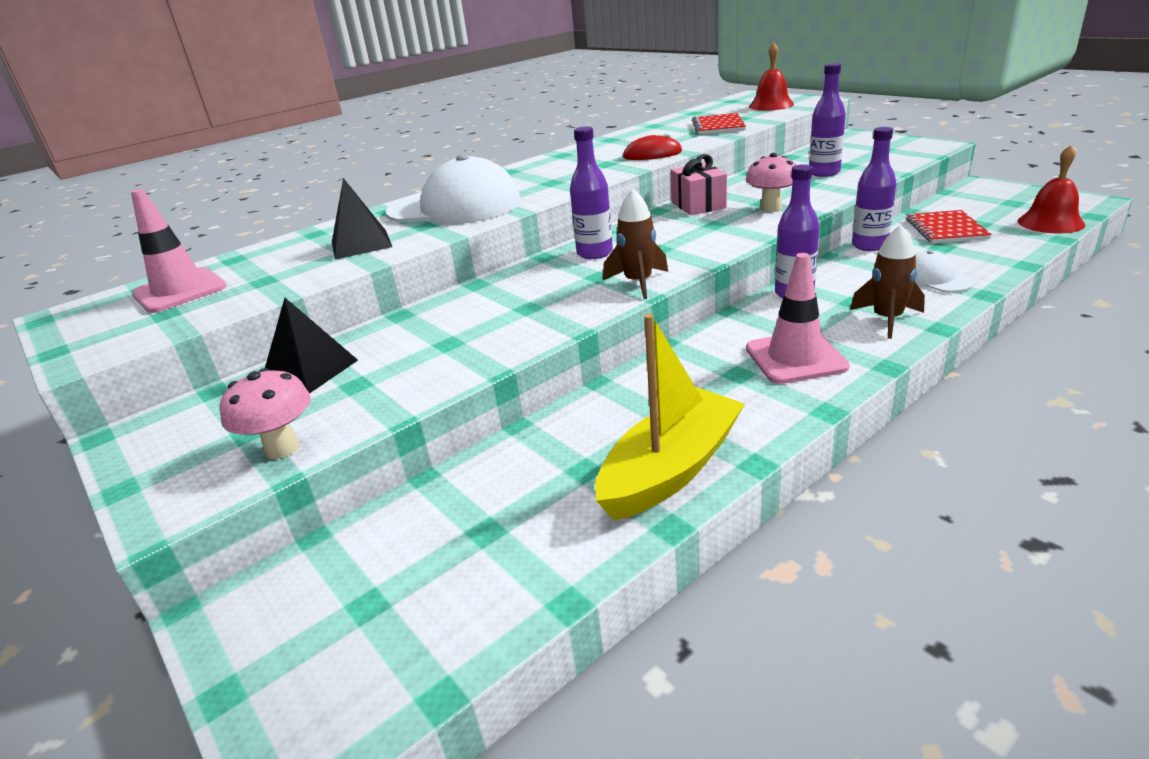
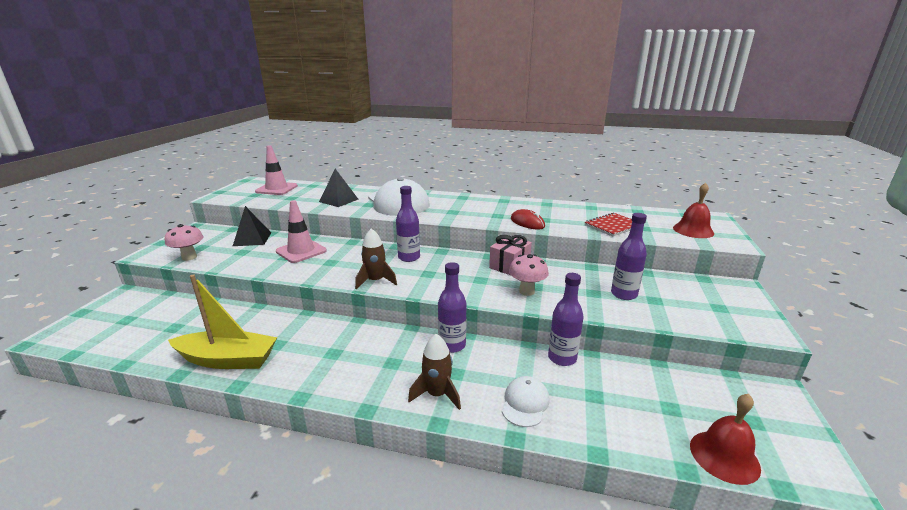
camera: 50 degrees right, 5 degrees down
pink traffic cone [746,253,850,384] -> pink traffic cone moved to [276,200,327,263]
red notebook [906,210,992,243] -> none

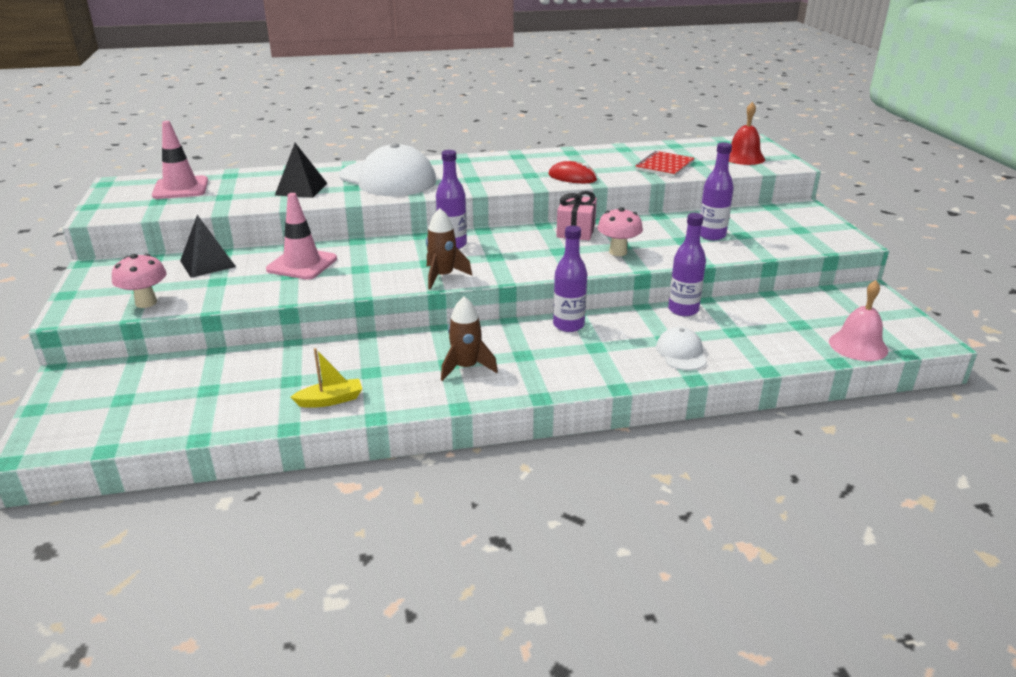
camera: 25 degrees left, 5 degrees up
yellow boat [168,275,277,369] -> yellow boat [291,348,362,408], size x0.51
brown rocket [408,334,461,410] -> brown rocket moved to [441,296,498,381]
red bell [690,394,761,485] -> pink bell [829,280,888,361]

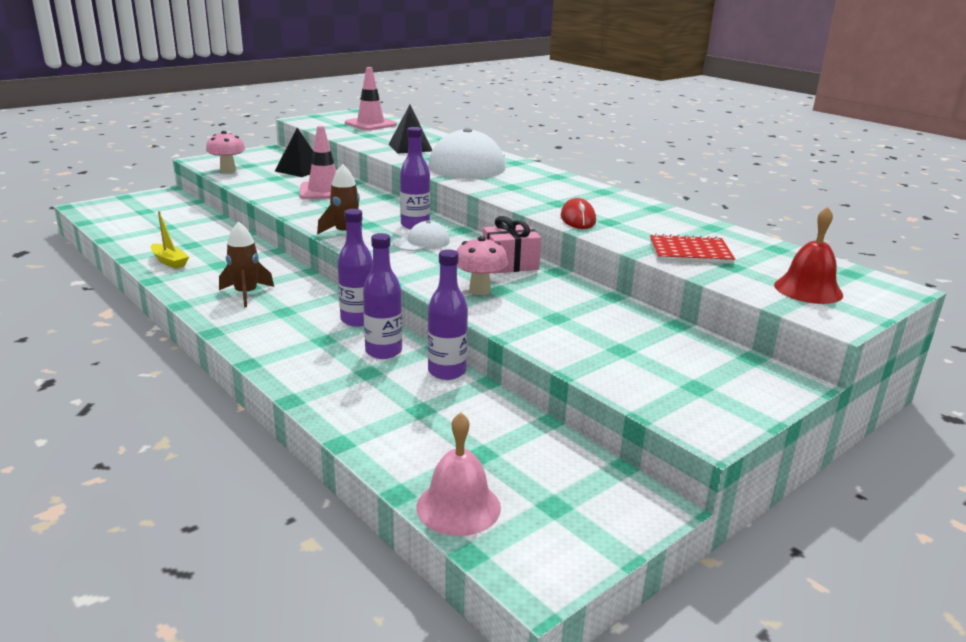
camera: 60 degrees right, 5 degrees down
white cap [656,327,707,370] -> white cap moved to [393,220,450,251]
purple bottle [700,142,734,240] -> purple bottle moved to [363,233,402,359]

